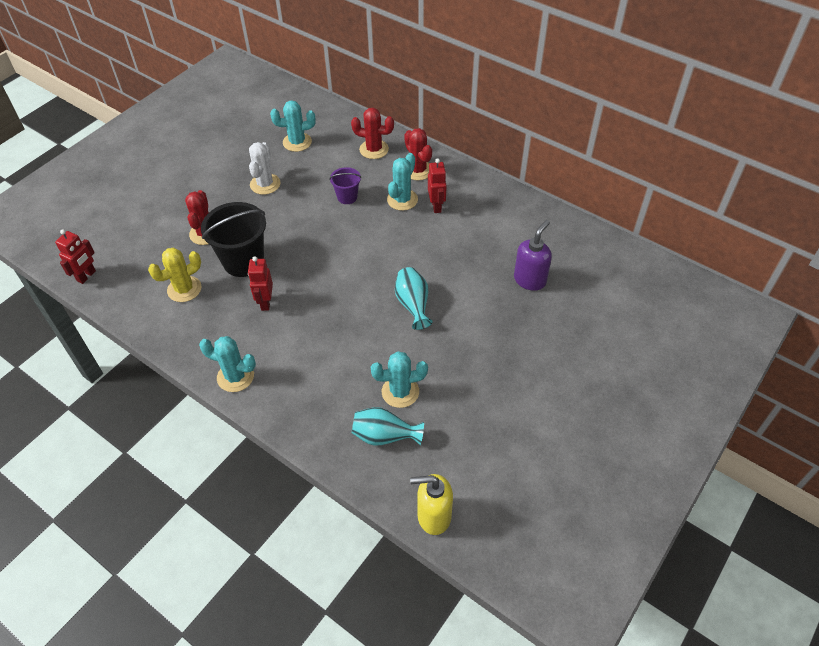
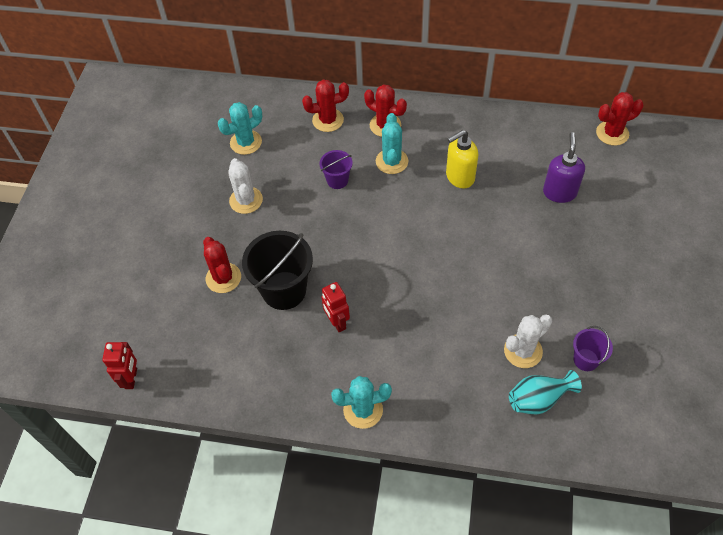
camera: 25 degrees left, 5 degrees up
yellow cactus [148,248,201,302] -> none
turquoise cactus [371,351,428,408] -> white cactus [504,314,552,368]
turquoise vase [395,267,433,330] -> none
yellow soap dispenser [410,474,453,535] -> yellow soap dispenser moved to [446,130,478,189]
red robot [428,159,447,213] -> none
none -> purple bucket [573,326,613,371]
none -> red cactus [596,92,644,146]

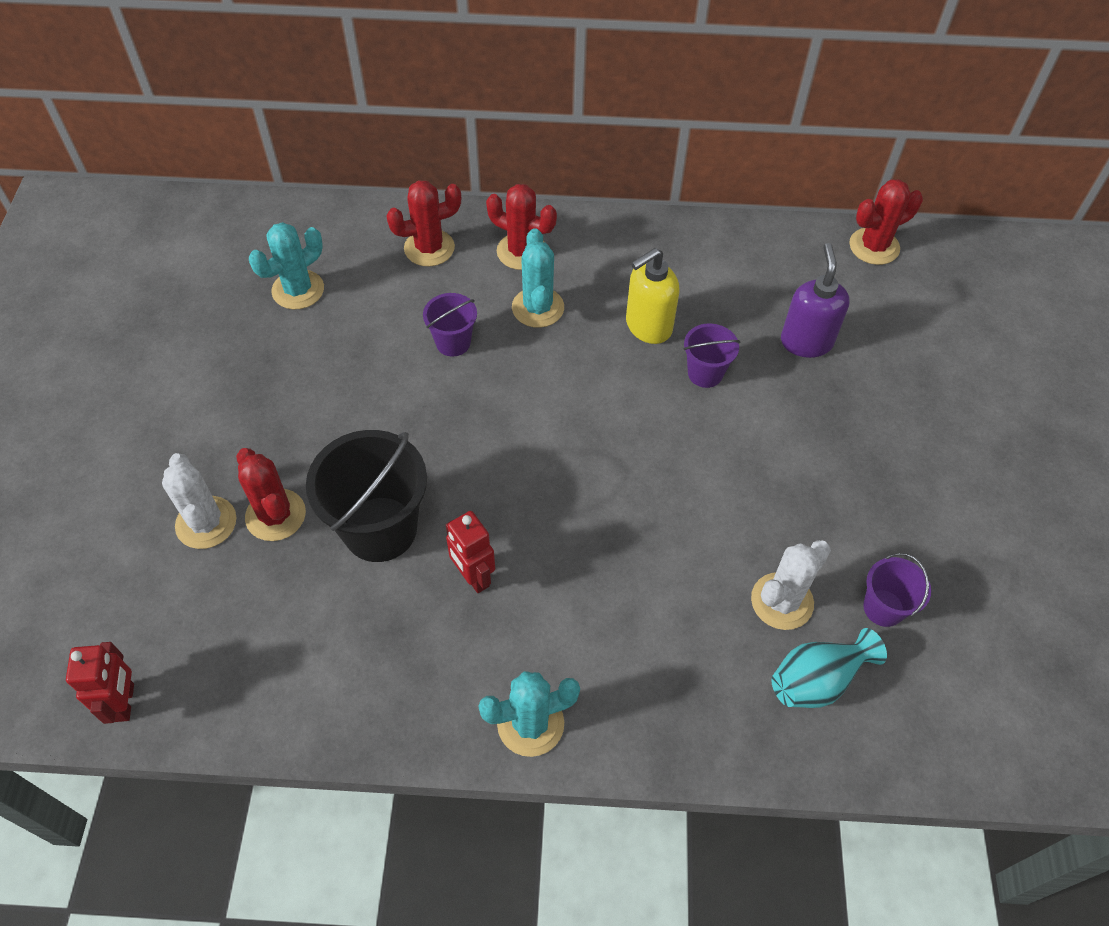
camera: 10 degrees left, 0 degrees up
white cactus [228,158,263,214] -> white cactus moved to [162,453,237,549]
none -> purple bucket [684,323,740,388]

